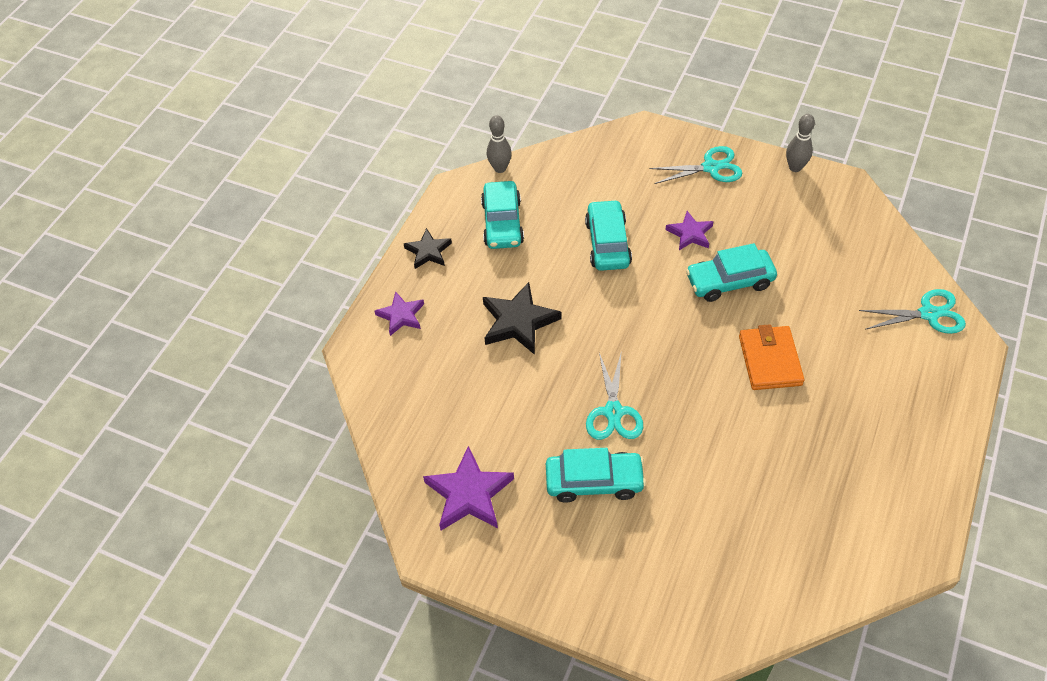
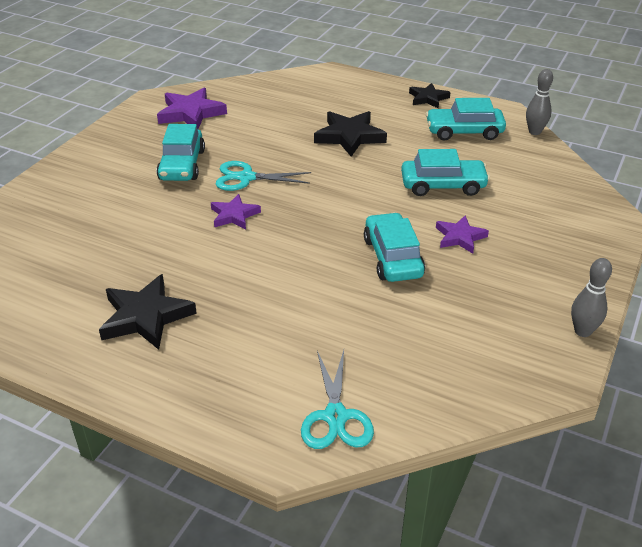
camera: 90 degrees right, 15 degrees down
purple star [375,291,424,336] -> purple star moved to [211,194,261,229]
turquoise scissors [649,146,742,184] -> none
orange wallet [739,324,805,390] -> none
none -> black star [99,274,197,350]

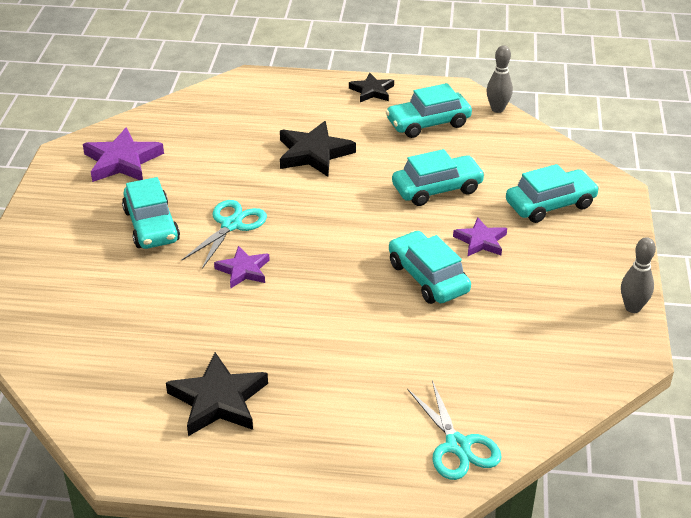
camera: 20 degrees left, 0 degrees up
turquoise scissors [216,161,311,191] -> turquoise scissors turned 135 degrees clockwise [181,200,267,269]
none -> turquoise car [506,164,600,223]

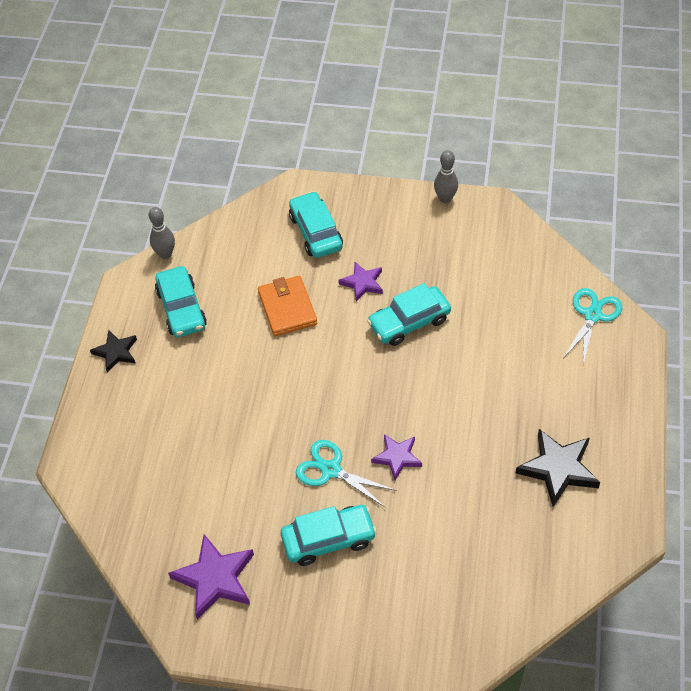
camera: 85 degrees left, 15 degrees up
black star [280,121,356,177] -> none
turquoise car [392,149,485,206] -> orange wallet [258,276,317,336]
turquoise scissors [407,380,502,480] -> turquoise scissors turned 45 degrees counterclockwise [563,288,622,365]

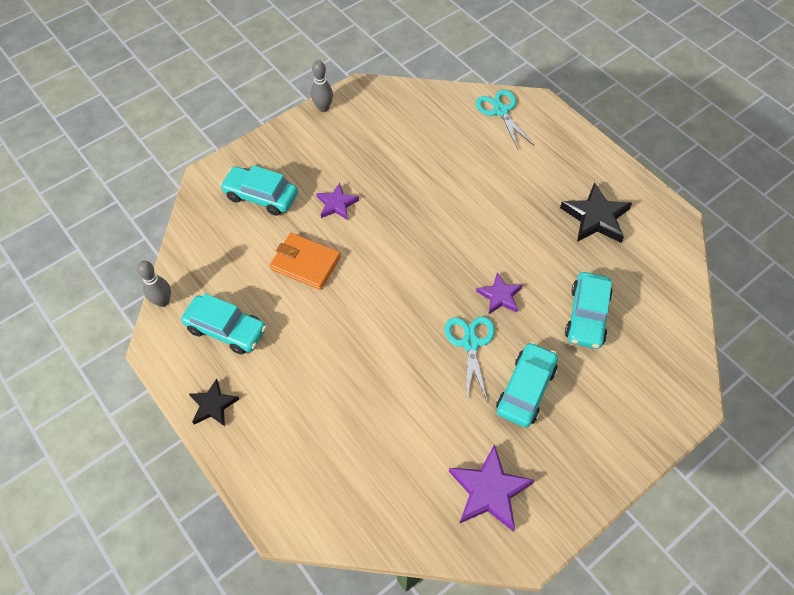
camera: 50 degrees left, 5 degrees up
turquoise scissors [296,440,397,508] -> turquoise scissors turned 105 degrees clockwise [445,316,495,400]
turquoise car [367,283,451,346] -> turquoise car moved to [565,272,613,349]

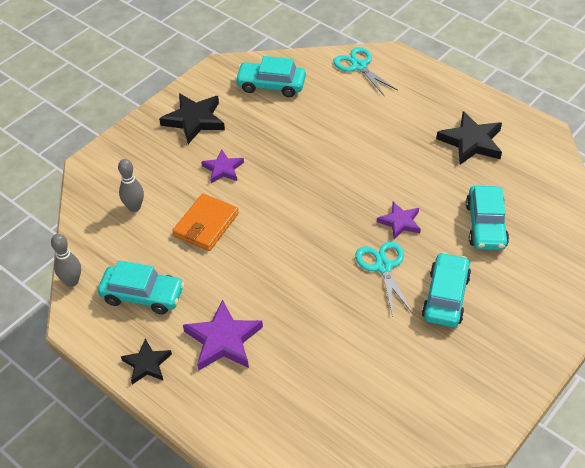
camera: 10 degrees left, 10 degrees down
turquoise car [220,165,298,216] -> turquoise car moved to [235,56,306,97]
orange wallet [270,233,341,290] -> orange wallet turned 75 degrees counterclockwise [172,193,239,251]
grey bowling pin [311,60,333,112] -> grey bowling pin moved to [118,159,144,212]
purple star [449,444,535,531] -> purple star moved to [183,299,263,371]
none -> black star [159,93,225,144]

